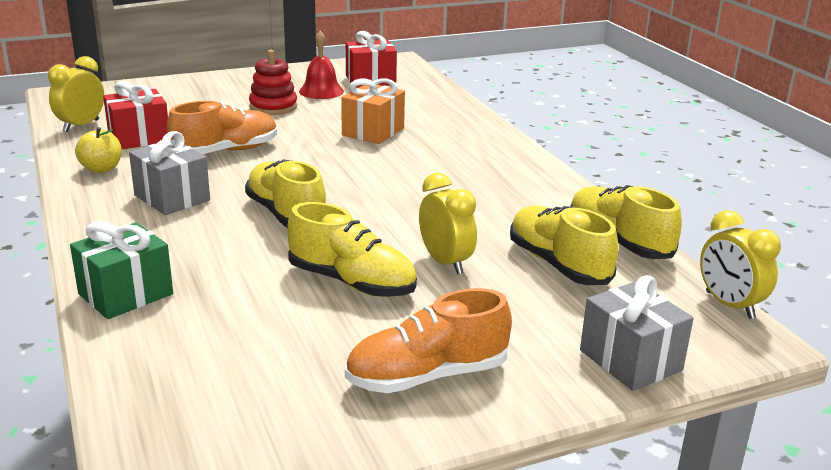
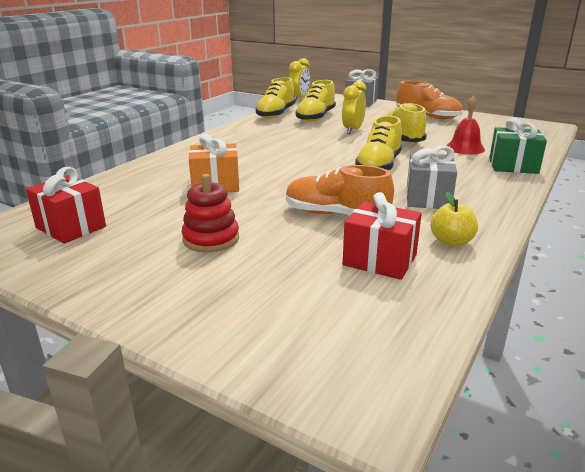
camera: 125 degrees left, 0 degrees up
yellow clock [48,56,104,132] -> none
red bell [299,31,344,99] -> red bell moved to [446,96,485,155]

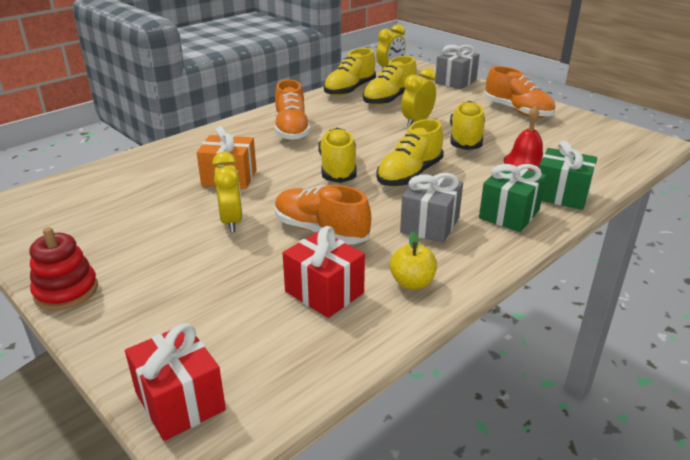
camera: 15 degrees right, 5 degrees up
red gift [26,167,106,244] -> red gift moved to [125,323,226,441]
red stacking toy [182,174,239,252] -> red stacking toy moved to [29,227,98,310]
none -> yellow clock [212,152,243,232]
none -> orange shoe [275,79,310,140]
none -> yellow shoe [318,128,357,183]
none -> green gift [479,163,546,232]

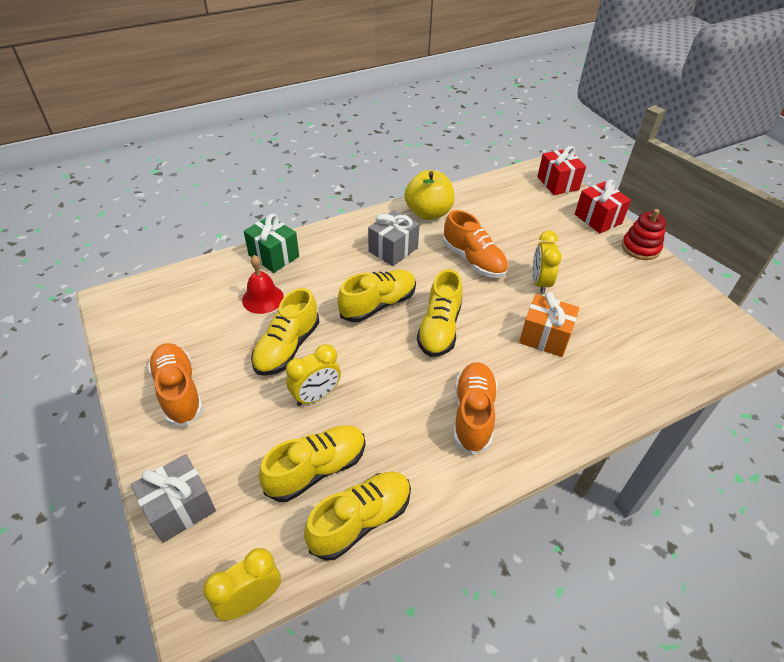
camera: 165 degrees left, 15 degrees up
red gift [283,226,365,318] -> red gift moved to [575,180,631,233]
yellow apple [389,231,437,289] -> yellow apple [404,170,454,220], size x1.73
green gift [479,163,546,232] -> none

